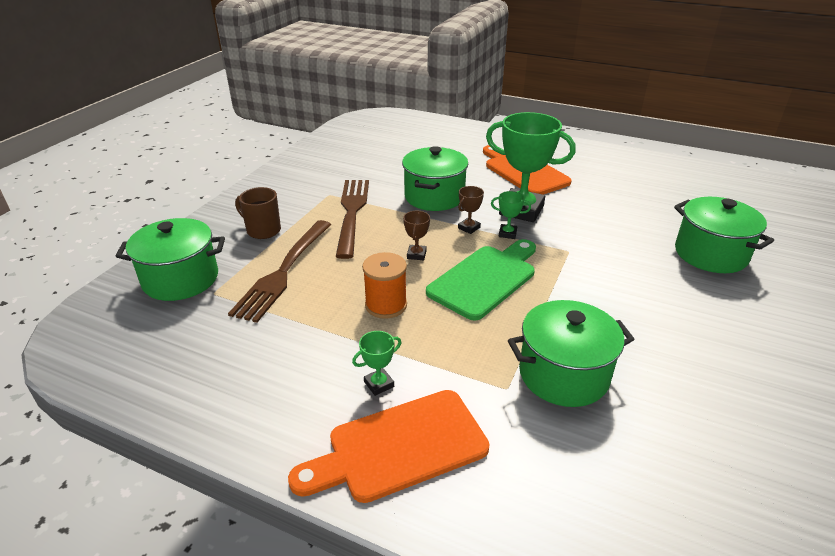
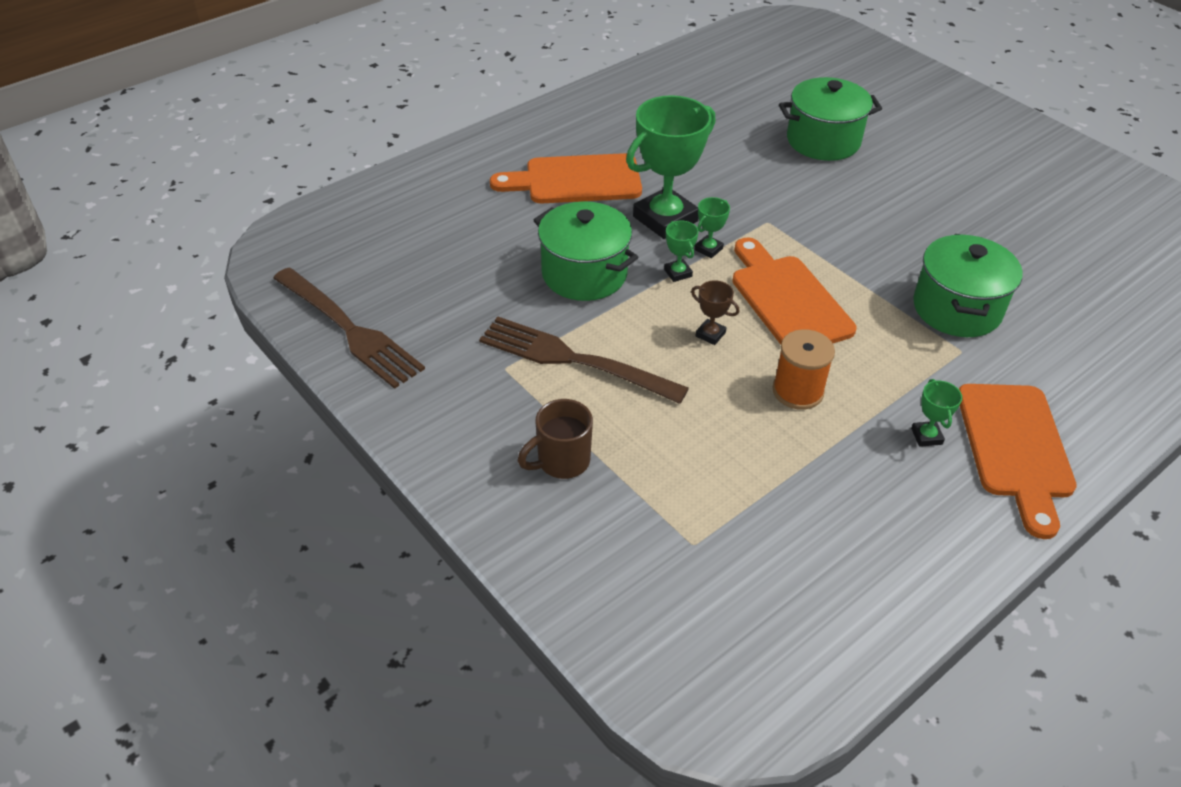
camera: 65 degrees left, 10 degrees up
green pot [115,218,225,301] -> none
brown fork [228,220,332,323] -> brown fork moved to [273,267,425,389]
green cutting board [426,239,536,320] -> orange cutting board [732,237,856,345]
brown trophy [458,186,484,234] -> green trophy [664,221,699,282]

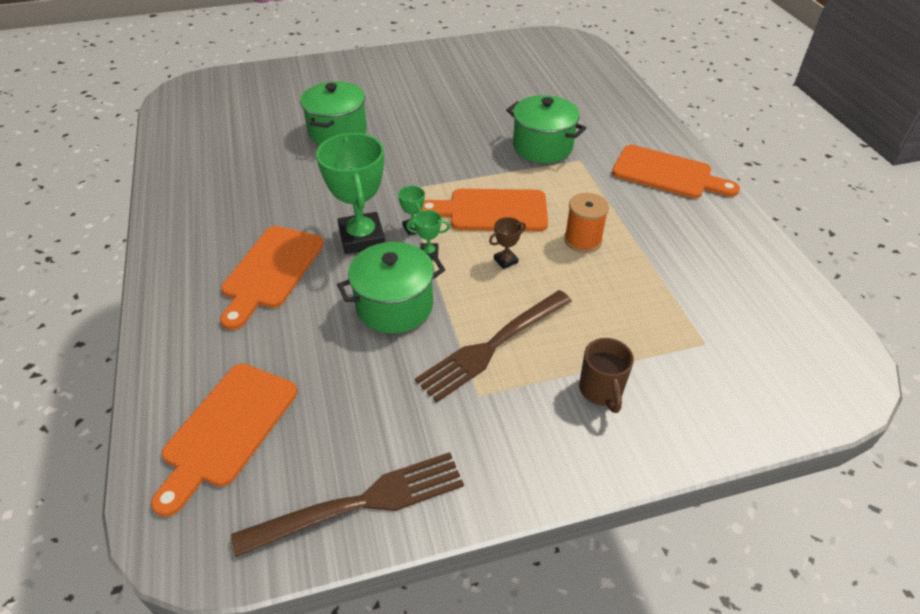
camera: 65 degrees left, 0 degrees up
green trophy [911,379,962,447] -> none
none -> orange cutting board [151,364,297,517]

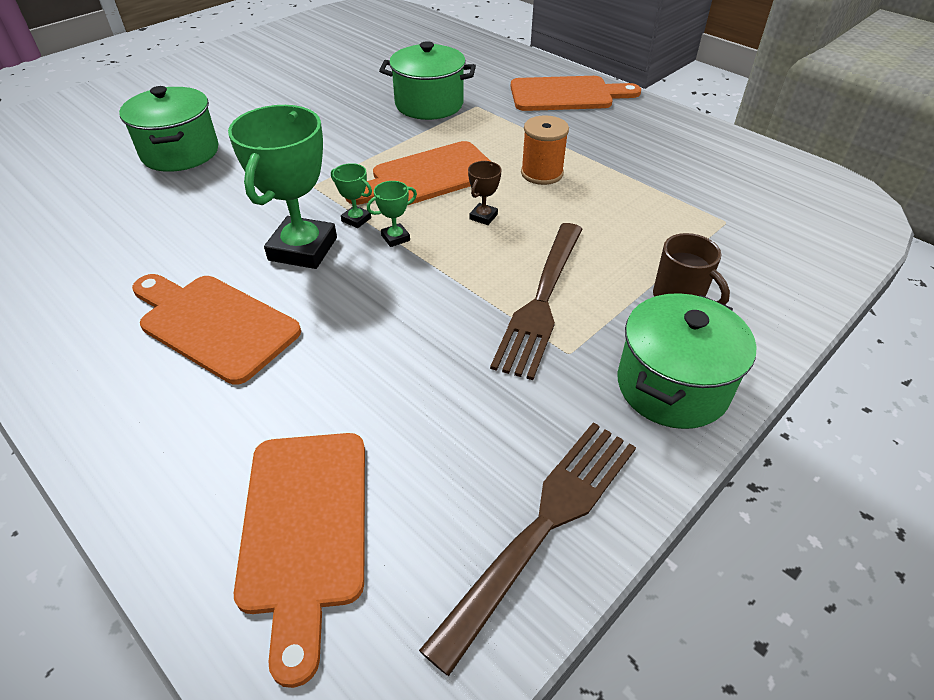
camera: 30 degrees left, 0 degrees up
orange cutting board [220,226,324,330] -> orange cutting board turned 135 degrees clockwise [132,274,301,385]
green trophy [316,133,385,254] -> green trophy turned 60 degrees clockwise [228,105,337,269]
green pot [337,242,445,334] -> green pot moved to [617,293,757,429]

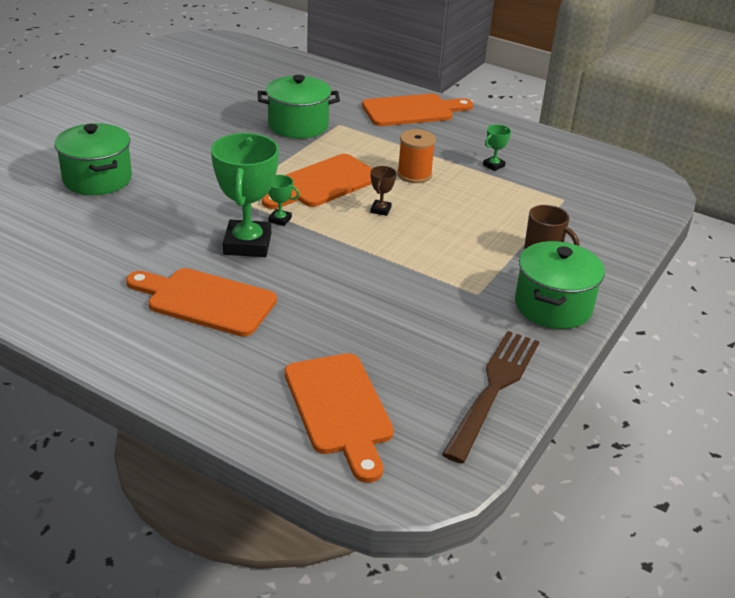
camera: 15 degrees left, 10 degrees down
green trophy [367,181,417,247] -> green trophy moved to [483,124,511,171]
brown fork [490,223,583,380] -> none

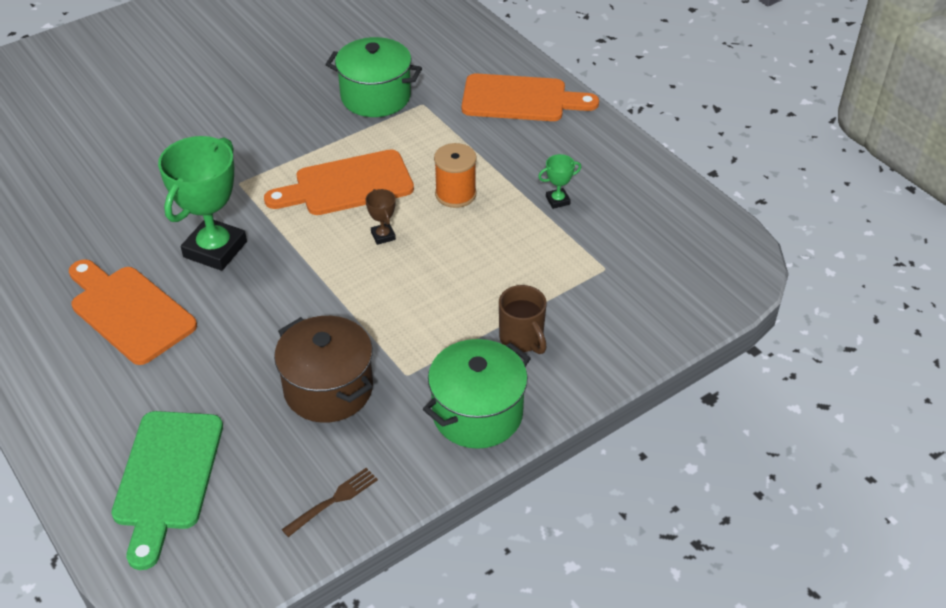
camera: 25 degrees right, 10 degrees up
green pot [54,123,132,195] -> none
green trophy [268,175,300,226] -> none
orange cutting board [285,353,394,483] -> green cutting board [111,411,223,570]
brown trophy [370,166,397,216] -> brown trophy turned 60 degrees counterclockwise [365,189,396,245]
brown fork [442,331,540,463] -> brown fork [282,468,378,537], size x0.48
none -> brown pot [274,316,373,423]

